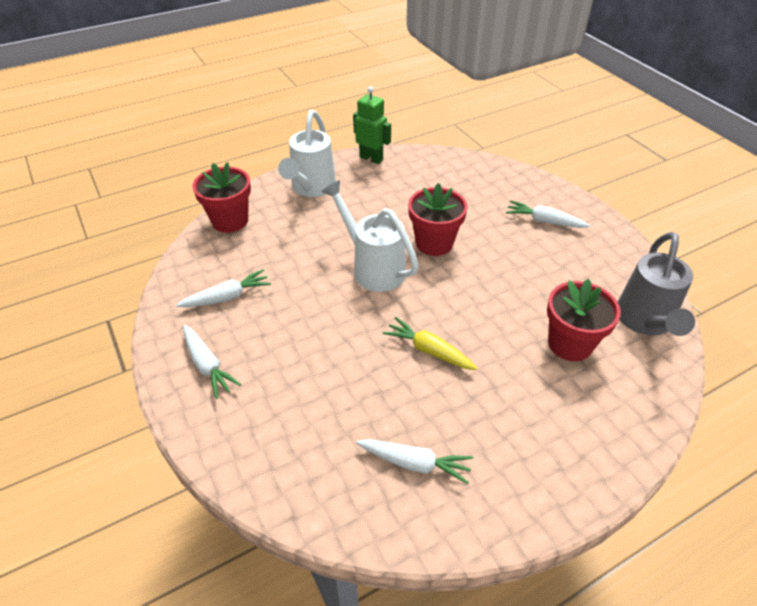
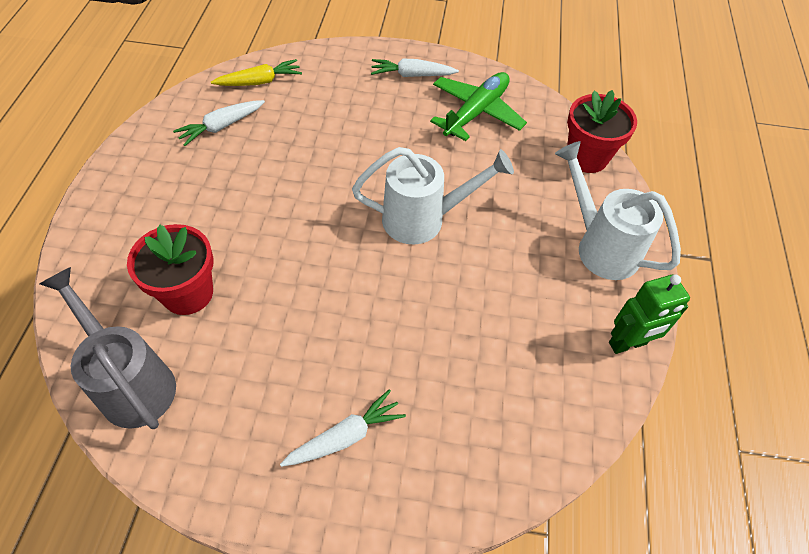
camera: 125 degrees right, 10 degrees up
white carrot [176,269,271,307] -> green plane [430,72,527,141]
yellow carrot [383,317,478,370] -> yellow carrot moved to [211,59,302,86]
red flower pot [408,183,468,256] -> none

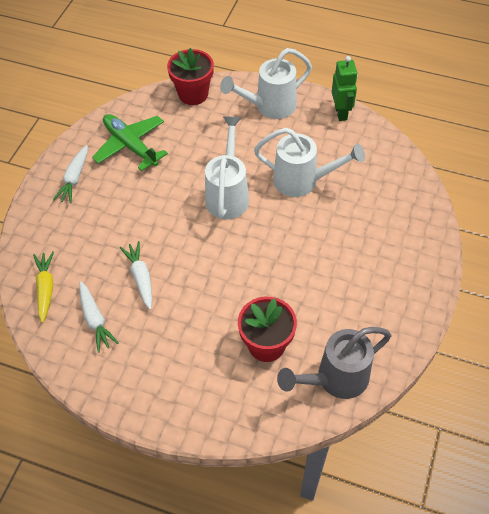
camera: 75 degrees left, 0 degrees up
white carrot [280,389,406,467] -> white carrot moved to [120,241,152,310]
none -> white watering can [254,128,365,197]

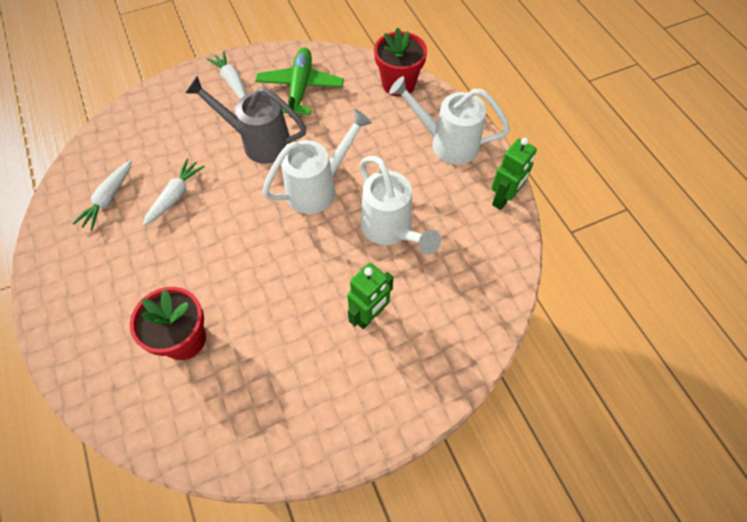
camera: 45 degrees right, 5 degrees up
yellow carrot [33,251,54,323] -> none
white carrot [53,145,88,203] -> white carrot turned 90 degrees clockwise [207,51,246,99]
grey watering can [277,327,391,399] -> grey watering can moved to [185,76,306,164]
none -> green robot [347,263,393,329]

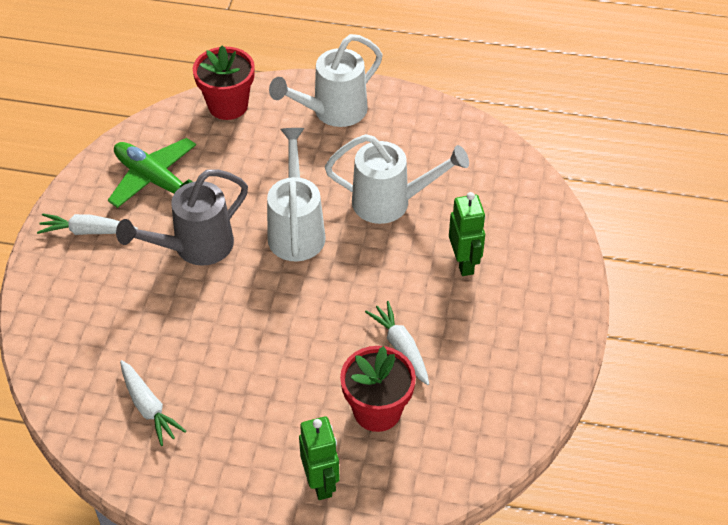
camera: 55 degrees left, 10 degrees down
white carrot [142,158,205,226] -> white carrot moved to [365,301,429,385]
green robot [491,138,537,210] -> green robot moved to [299,417,340,500]

